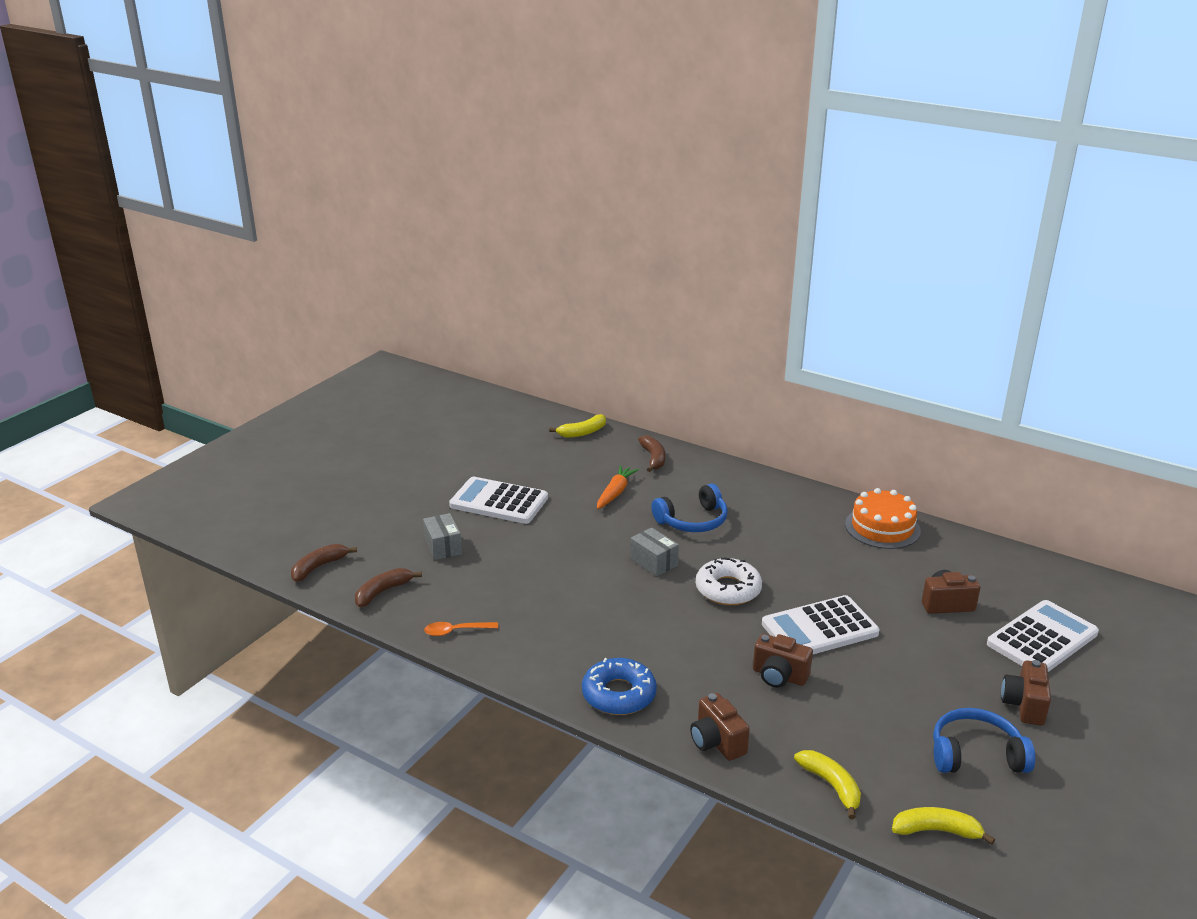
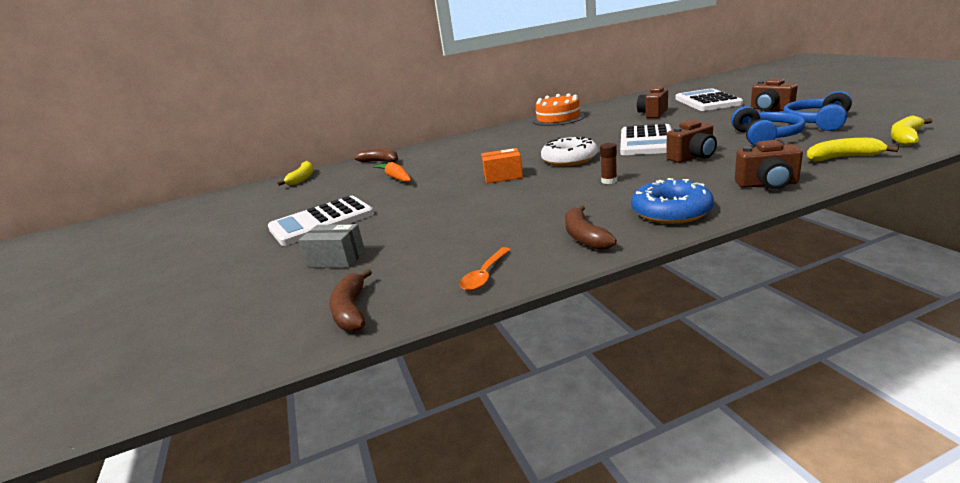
camera: 50 degrees left, 5 degrees down
brown banana [291,544,357,582] -> brown banana moved to [565,205,617,250]
grey box [630,528,679,576] -> orange box [481,148,523,183]
blue headphones [652,484,728,532] -> blue headphones moved to [731,106,805,146]
none -> brown glue stick [600,143,617,184]

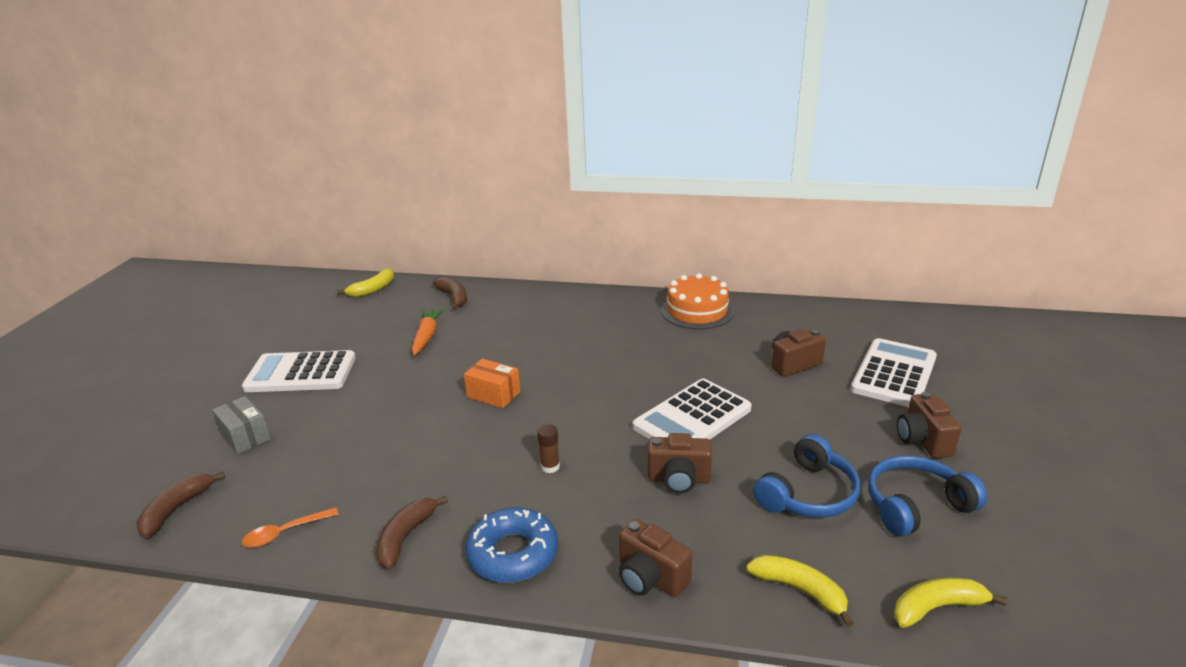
camera: 30 degrees right, 5 degrees up
white donut [541,137,598,166] -> none

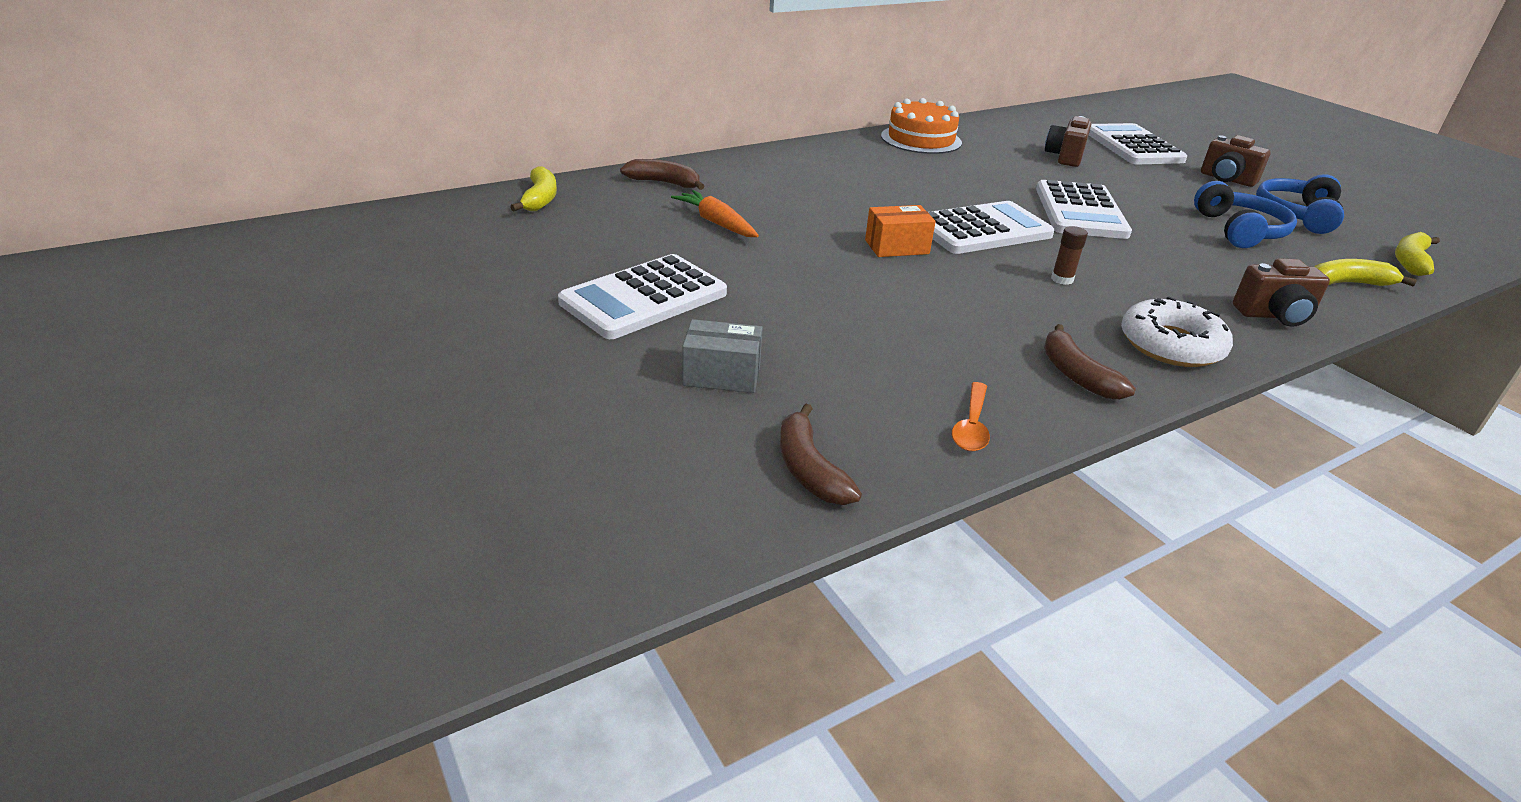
camera: 45 degrees left, 5 degrees up
blue donut [465,507,558,583] -> white donut [1121,296,1233,367]
brown camera [648,433,712,493] -> none
none -> white calculator [928,201,1054,254]

